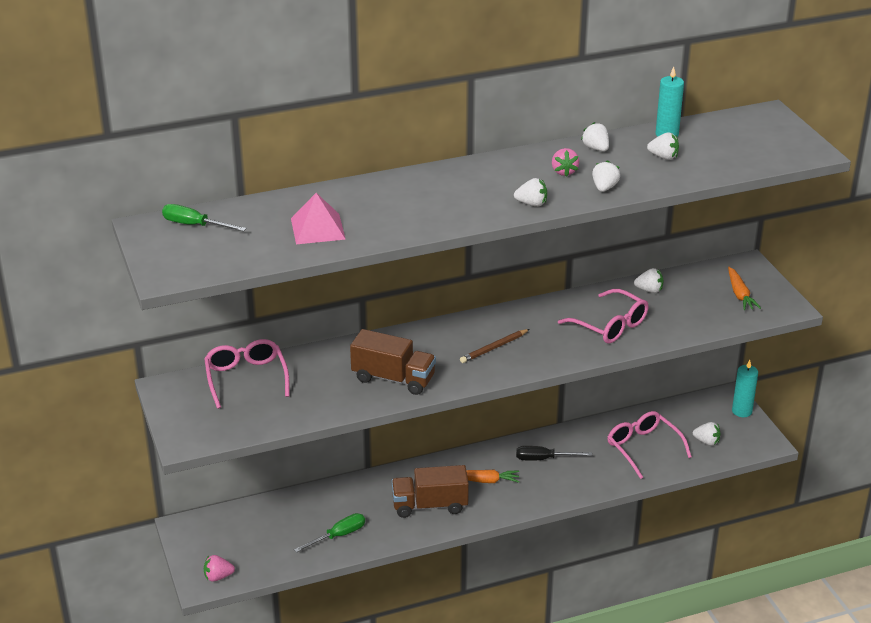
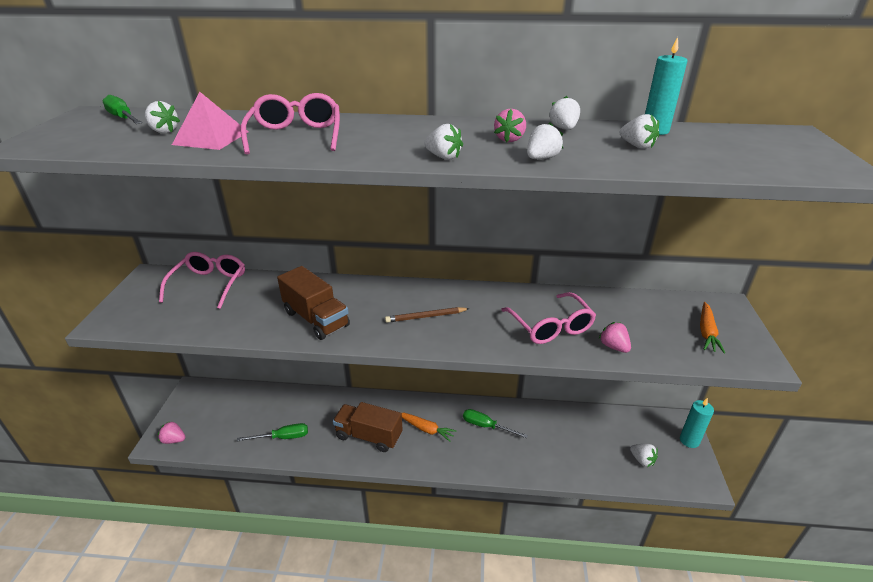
camera: 25 degrees right, 0 degrees up
black screwdriver [516,446,592,461] -> green screwdriver [463,409,528,438]
pink glasses [607,411,692,479] -> pink glasses moved to [241,93,340,155]
white strawberry [634,268,664,293] -> white strawberry moved to [145,101,180,134]
none -> pink strawberry [599,322,631,353]

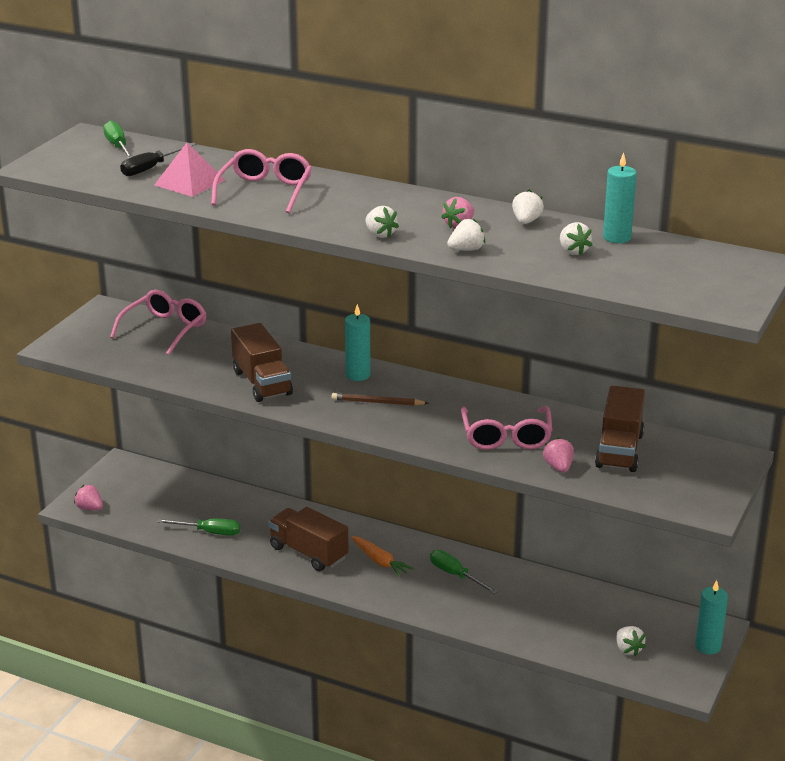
camera: 20 degrees right, 5 degrees down
white strawberry [145,101,180,134] -> black screwdriver [120,143,197,176]
orange carrot [700,302,725,353] -> none
none -> turquoise candle [345,304,371,381]
none -> brown truck [595,386,645,472]

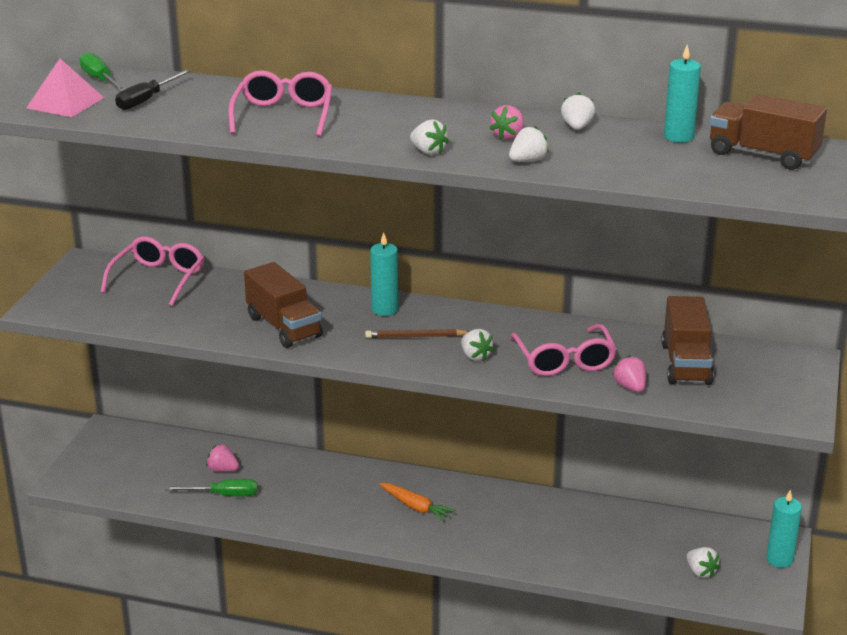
camera: 10 degrees left, 0 degrees up
pink strawberry [74,484,103,510] -> pink strawberry moved to [206,444,239,472]
pink pyramid [154,142,225,197] -> pink pyramid moved to [26,59,104,117]
brown truck [268,507,349,571] -> brown truck moved to [710,94,827,170]
green screwdriver [430,550,498,594] -> none
white strawberry [560,222,592,256] -> white strawberry moved to [461,329,494,361]

